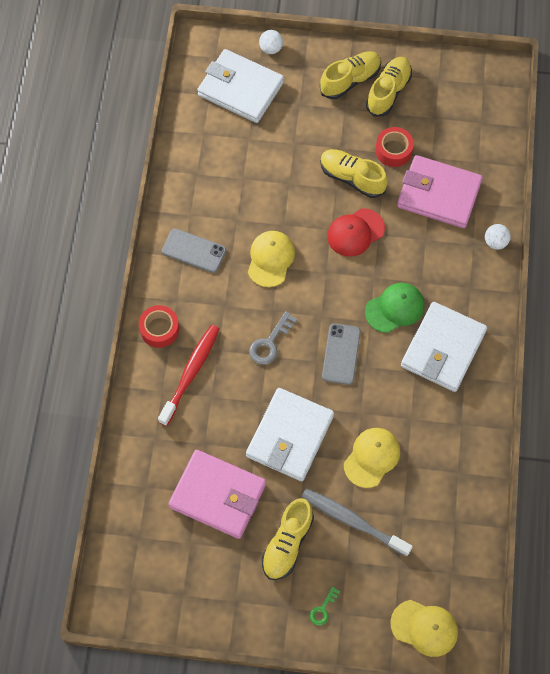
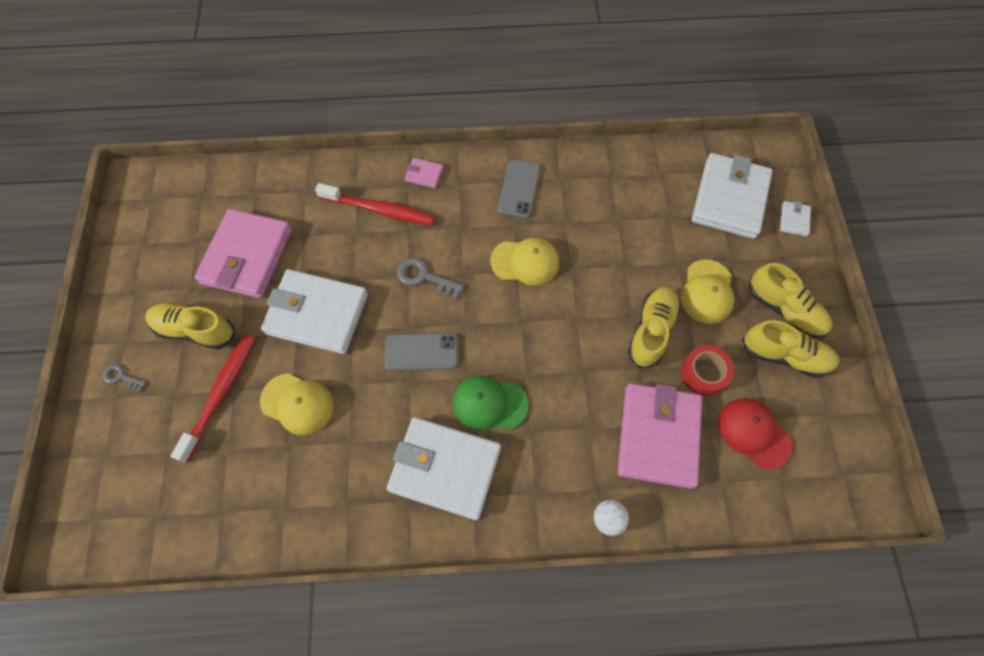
camera: 80 degrees right, 0 degrees up
red tape [139,305,179,348] -> pink wallet [405,158,443,188]
white ball [259,30,283,54] -> white wallet [780,201,811,236]
grey toothbrush [301,488,413,557] -> red toothbrush [171,334,256,462]
green key [310,586,340,626] -> grey key [103,364,146,392]
red cap [327,208,385,257] -> red cap moved to [718,398,793,469]
green cap [365,283,425,333] -> green cap turned 135 degrees clockwise [453,376,528,431]
yellow cap [390,600,458,657] -> yellow cap moved to [681,260,734,324]

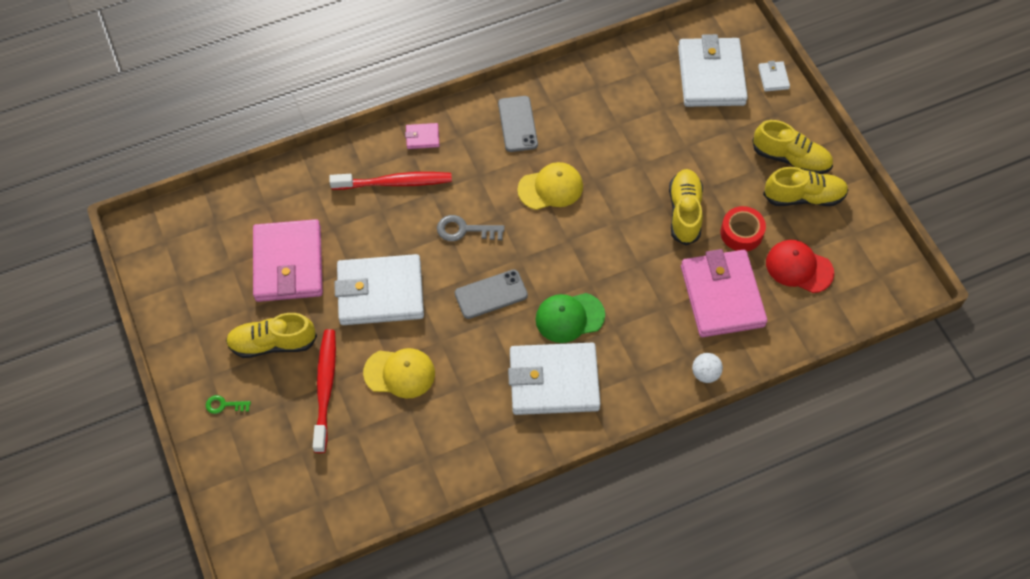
camera: 20 degrees left, 5 degrees down
grey key [103,364,146,392] -> green key [206,395,251,414]
yellow cap [681,260,734,324] -> none

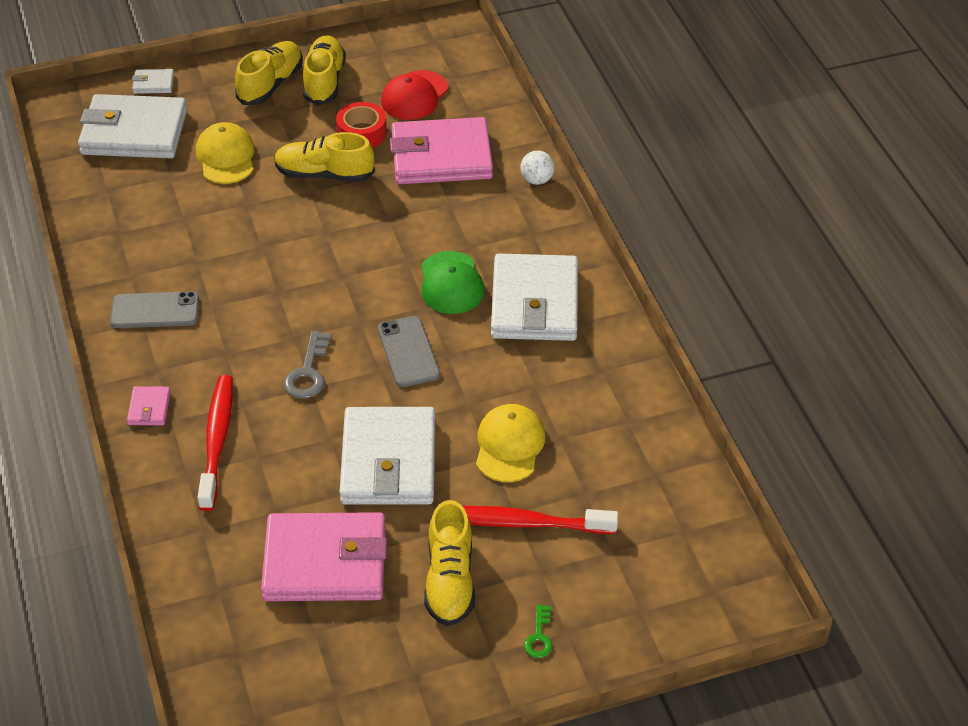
camera: 85 degrees left, 15 degrees down
yellow cap [517,162,583,210] -> yellow cap moved to [196,122,254,184]

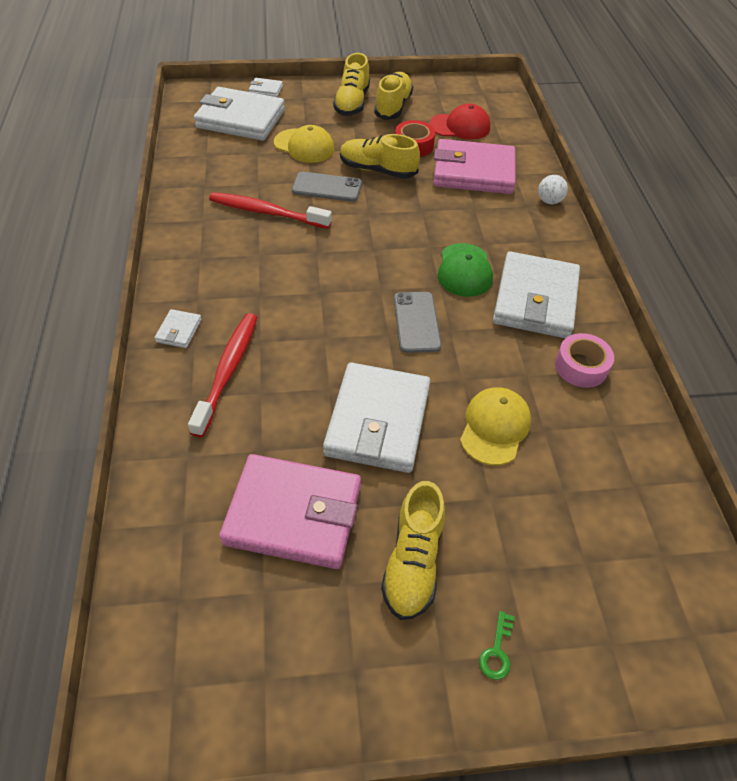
camera: 10 degrees right, 5 degrees up
grey phone [110,291,199,328] -> grey phone moved to [292,172,362,202]
pink wallet [127,386,171,425] -> white wallet [154,309,202,348]
yellow cap [196,122,254,184] -> yellow cap turned 120 degrees clockwise [274,125,335,163]
yellow shoe [235,41,303,105] -> yellow shoe turned 150 degrees clockwise [333,53,370,116]
grey key [284,331,332,399] -> none
red cap [381,70,449,120] -> red cap turned 135 degrees counterclockwise [430,104,490,140]
red toothbrush [463,506,618,534] -> red toothbrush moved to [209,192,332,229]
none -> pink tape [555,333,614,388]

